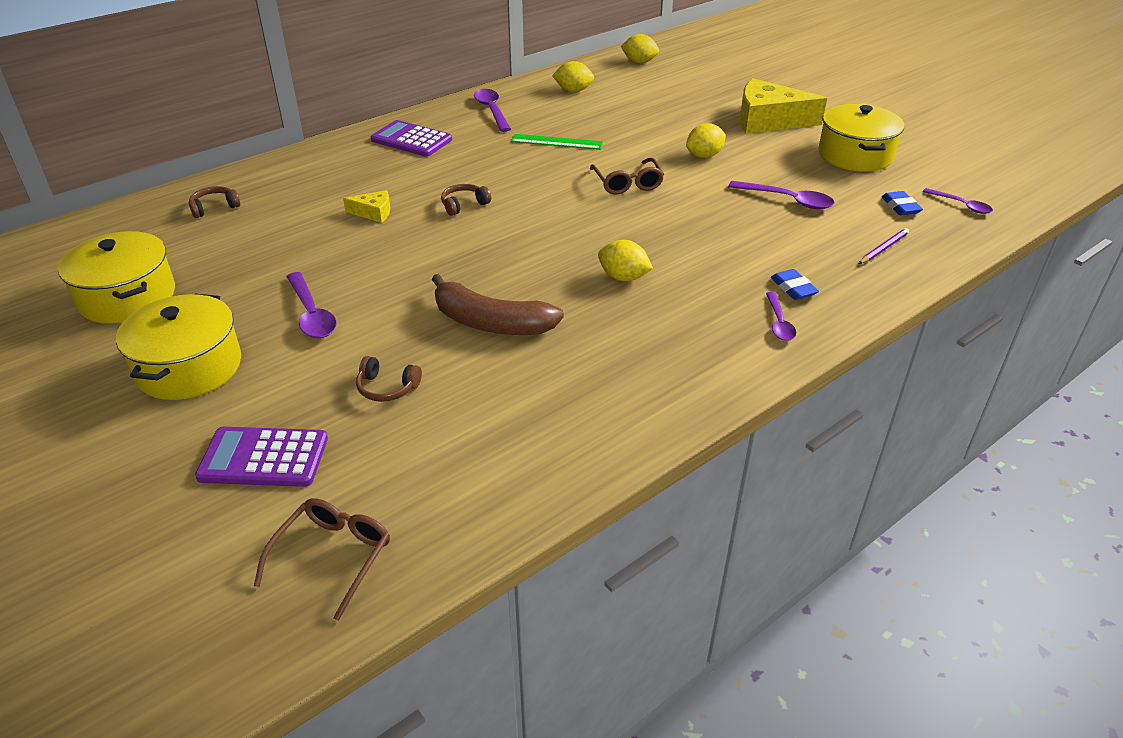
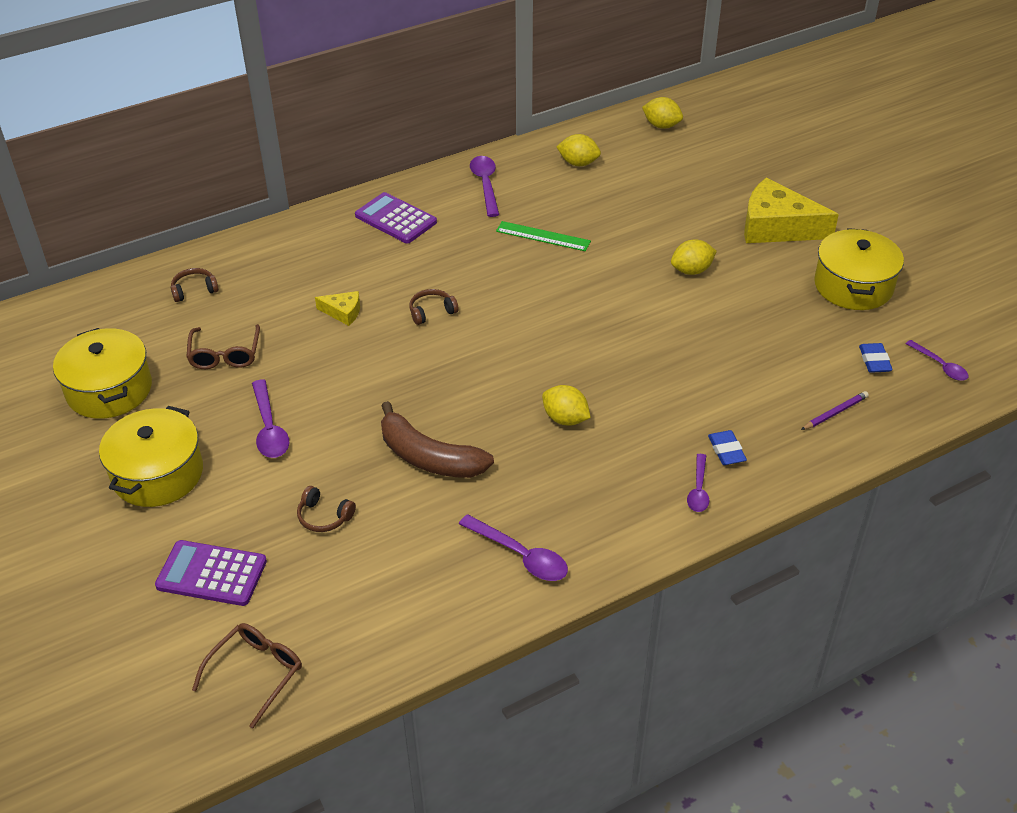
camera: 10 degrees right, 5 degrees up
brown glasses [590,158,664,194] -> brown glasses moved to [186,324,260,369]
purple spoon [728,181,834,209] -> purple spoon moved to [459,514,568,581]

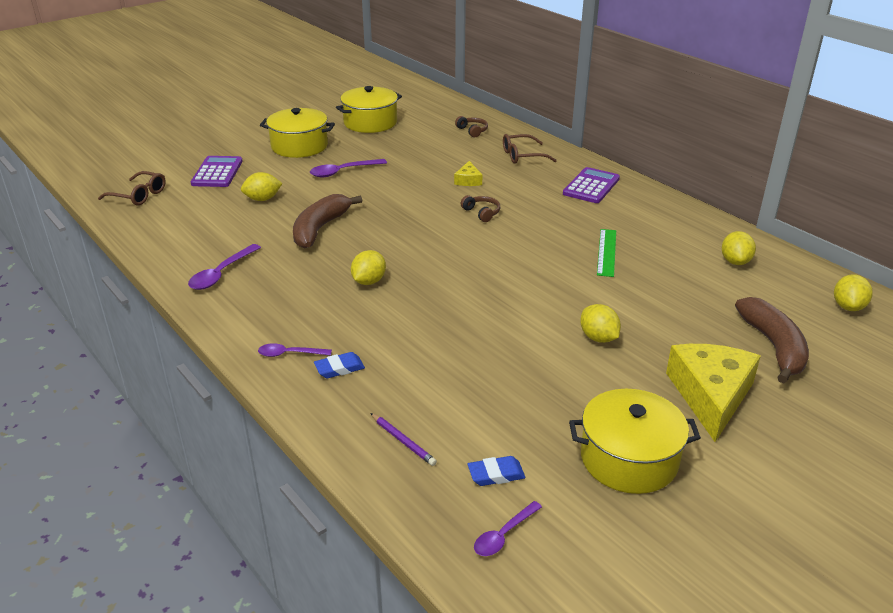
camera: 80 degrees right, 10 degrees down
brown glasses [186,324,260,369] -> brown glasses moved to [503,134,557,164]
brown headphones [297,486,356,532] -> yellow lemon [241,172,283,201]
purple spoon [470,156,499,217] -> none
none -> brown banana [735,297,809,383]

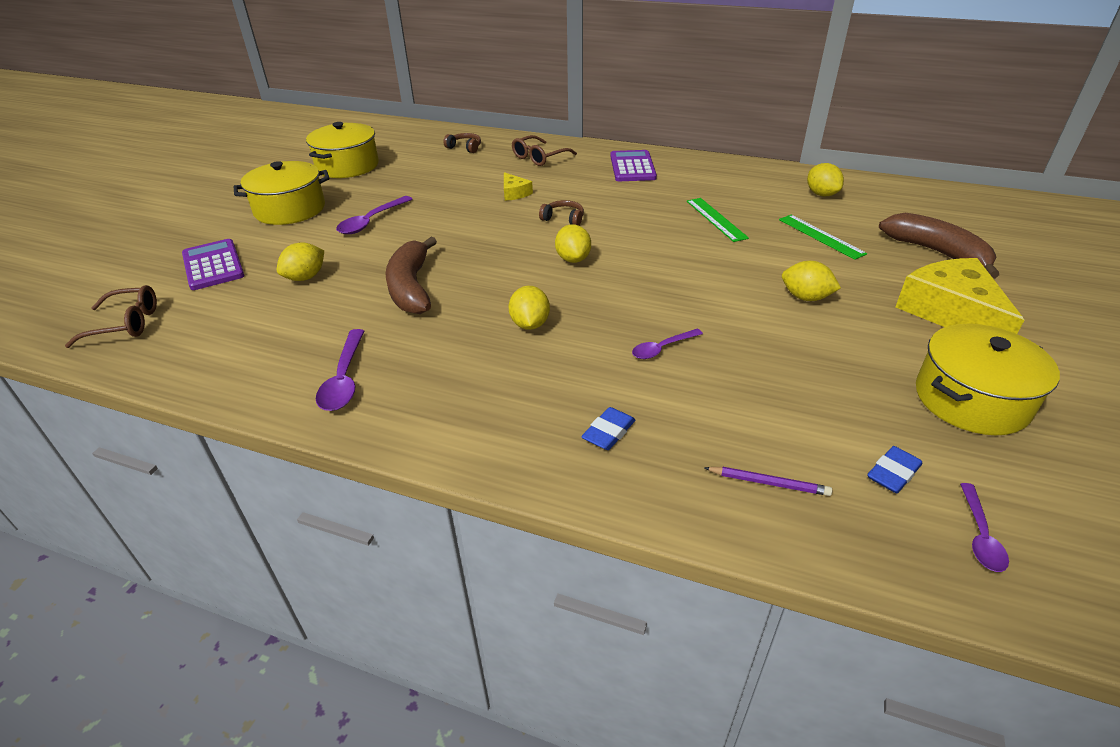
camera: 30 degrees left, 5 degrees up
purple spoon [258,343,332,357] -> purple spoon moved to [632,329,703,359]
yellow lemon [834,274,873,311] -> yellow lemon moved to [555,224,591,263]
none -> green ruler [779,215,867,260]

